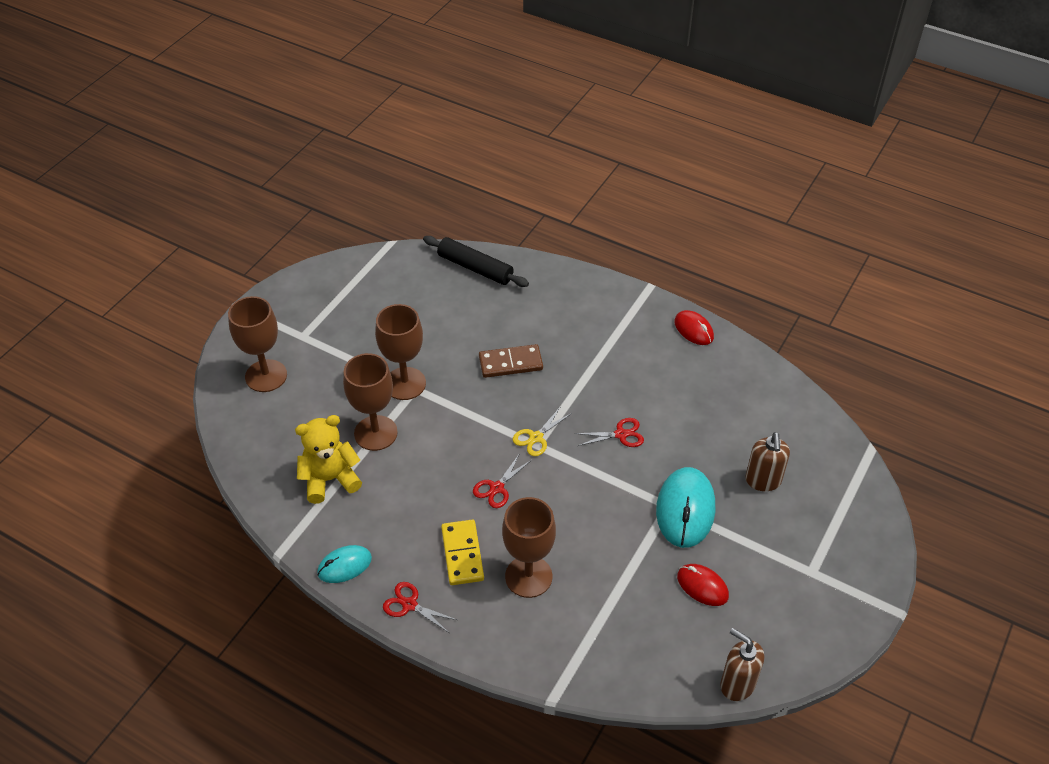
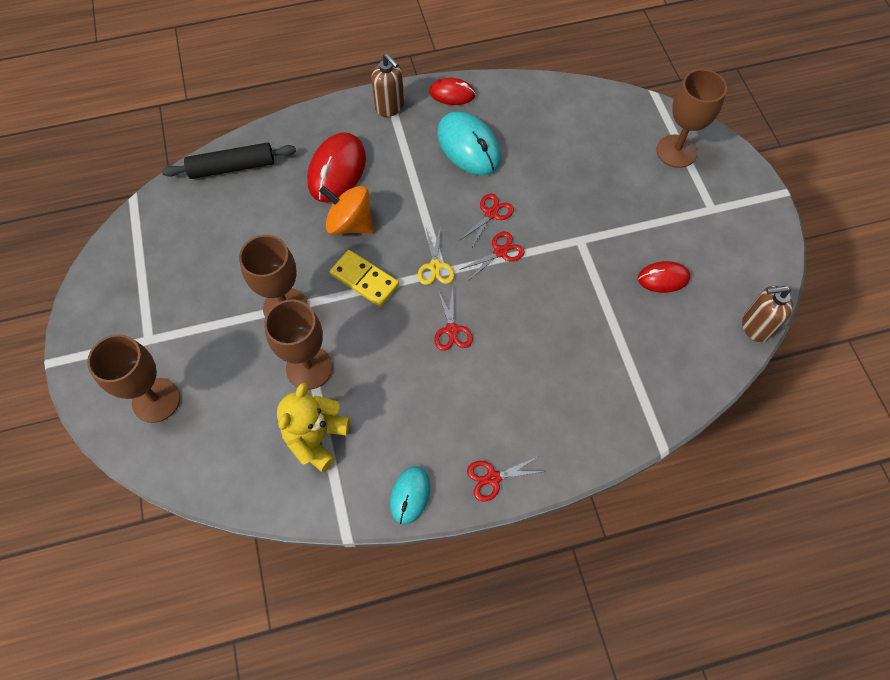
camera: 45 degrees left, 15 degrees up
yellow domino [441,520,484,585] -> yellow domino moved to [330,250,399,307]
brown domino [479,344,543,378] -> orange spinning top [319,186,374,235]
brown goblet [502,497,556,598] -> brown goblet moved to [656,69,727,168]
turquoise mouse [656,467,715,548] -> turquoise mouse moved to [437,111,501,175]
brown soap dispenser [745,432,790,491] -> brown soap dispenser moved to [371,53,404,117]
none -> red mouse [307,132,366,203]
none -> red scissors [459,232,525,281]

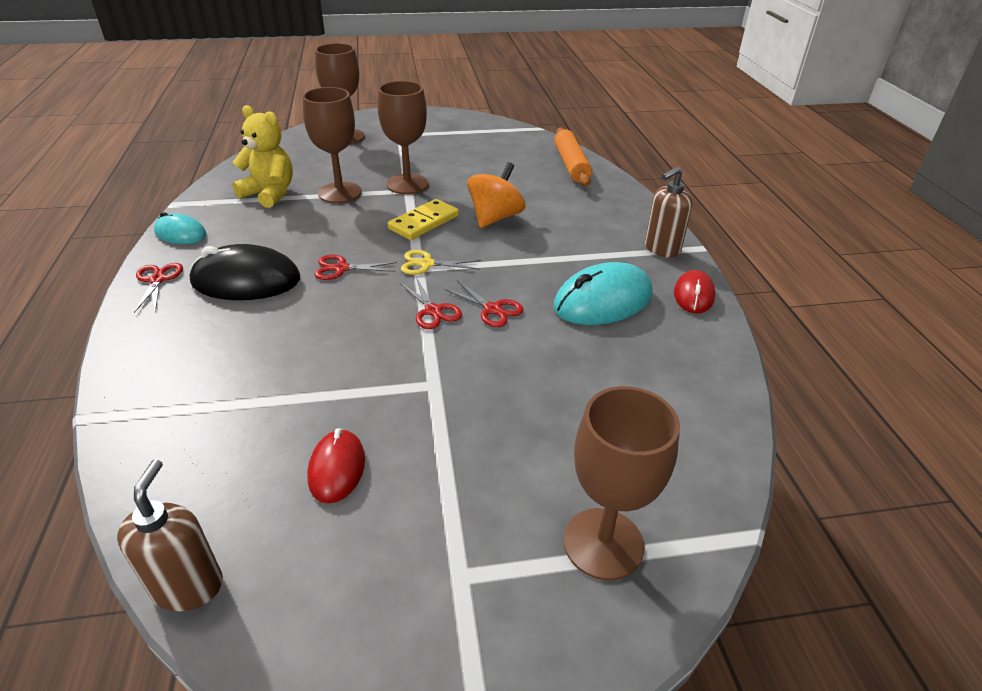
camera: 95 degrees right, 25 degrees down
black rolling pin [162,142,296,179] -> orange rolling pin [554,127,592,186]
red mouse [307,132,366,203] -> none
none -> black mouse [189,244,300,300]

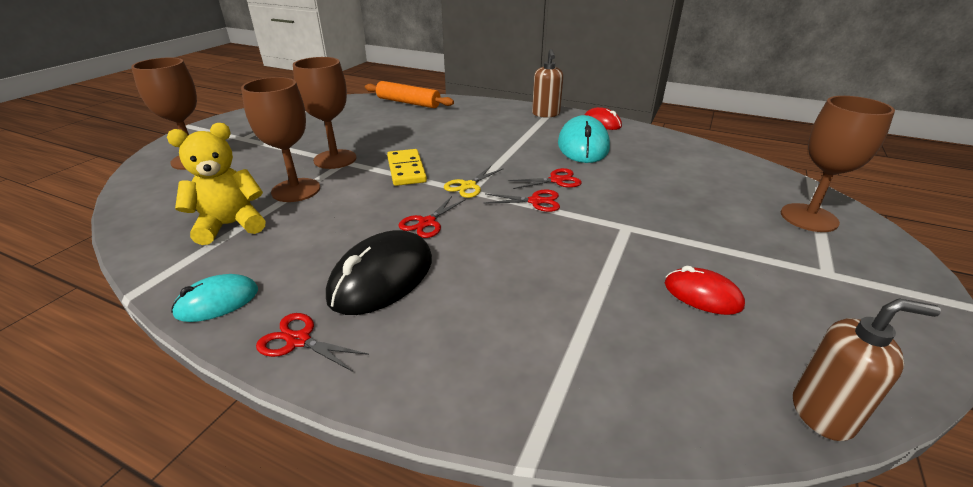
camera: 55 degrees left, 5 degrees down
brown soap dispenser [117,459,223,612] -> brown soap dispenser turned 150 degrees clockwise [793,298,941,441]
orange spinning top [467,162,526,228] -> none

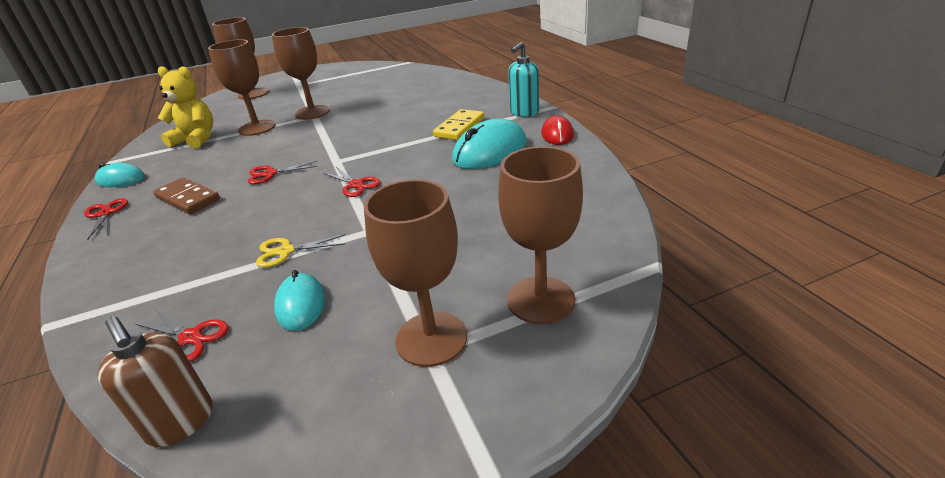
camera: 45 degrees right, 0 degrees up
black mouse [326,230,432,315] -> brown domino [153,177,220,214]
orange rolling pin [365,81,454,108] -> none
yellow domino [387,149,427,186] -> yellow domino moved to [433,109,484,140]
yellow scissors [444,166,504,198] -> yellow scissors moved to [256,234,346,267]
red scissors [508,168,582,189] -> red scissors moved to [135,308,229,362]
brown soap dispenser [532,49,563,118] -> turquoise soap dispenser [508,42,539,117]
red mouse [665,266,745,315] -> turquoise mouse [274,270,325,331]
none -> brown goblet [364,179,467,367]

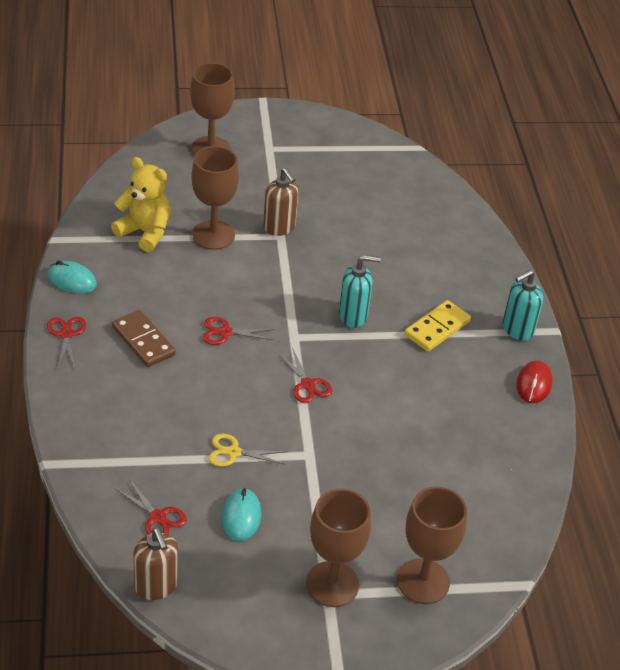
camera: 10 degrees right, 10 degrees up
brown goblet [272,27,330,120] -> brown soap dispenser [263,168,299,236]
turquoise mouse [452,118,527,169] -> none
none -> turquoise soap dispenser [339,255,381,328]

